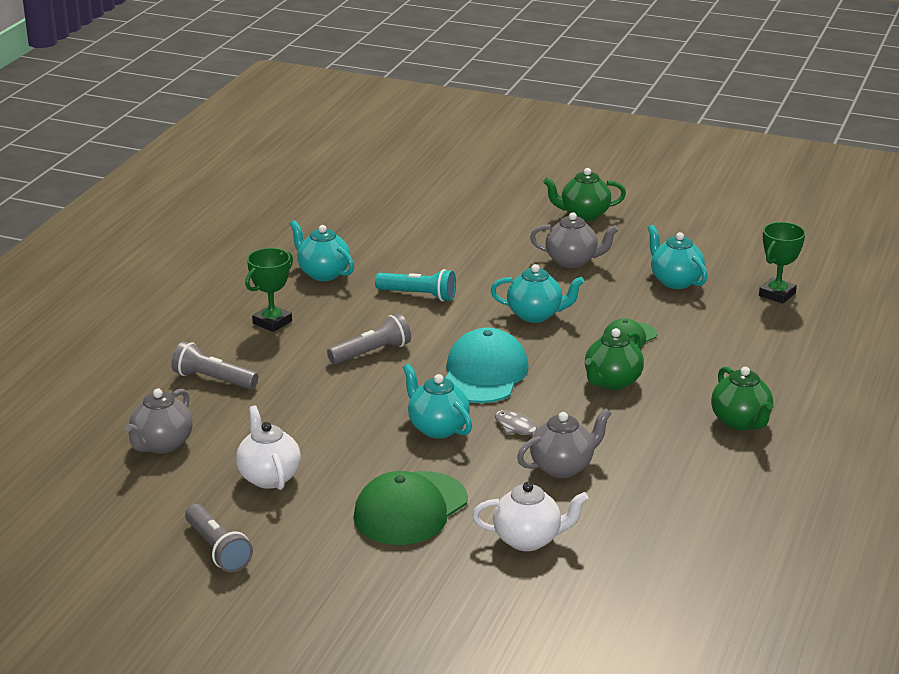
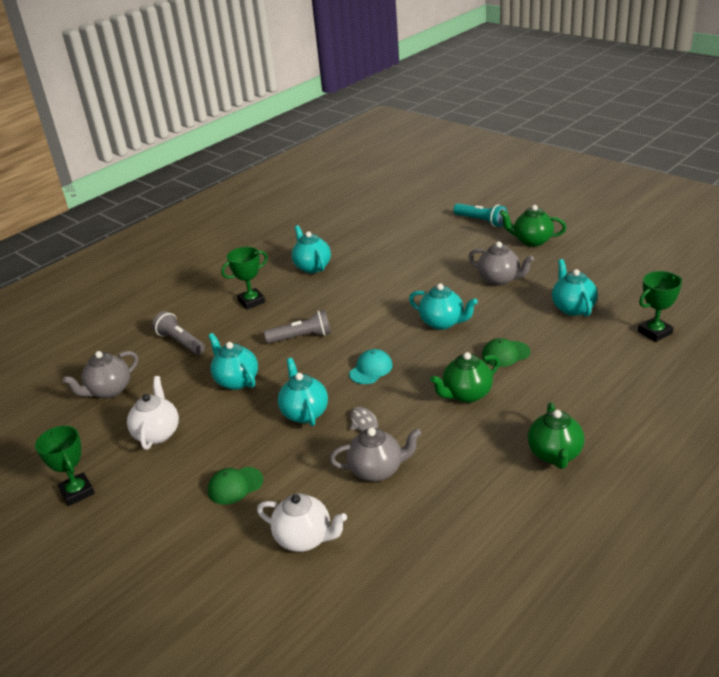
camera: 25 degrees right, 5 degrees up
grey flashlight [185,504,253,572] -> green trophy [35,426,95,506]
green cap [353,471,468,545] -> green cap [208,467,263,505], size x0.55
turquoise flashlight [375,269,456,301] -> turquoise flashlight moved to [453,203,507,227]
turquoise cap [445,327,529,403] -> turquoise cap [349,349,393,384], size x0.55
none -> turquoise teapot [208,333,258,390]

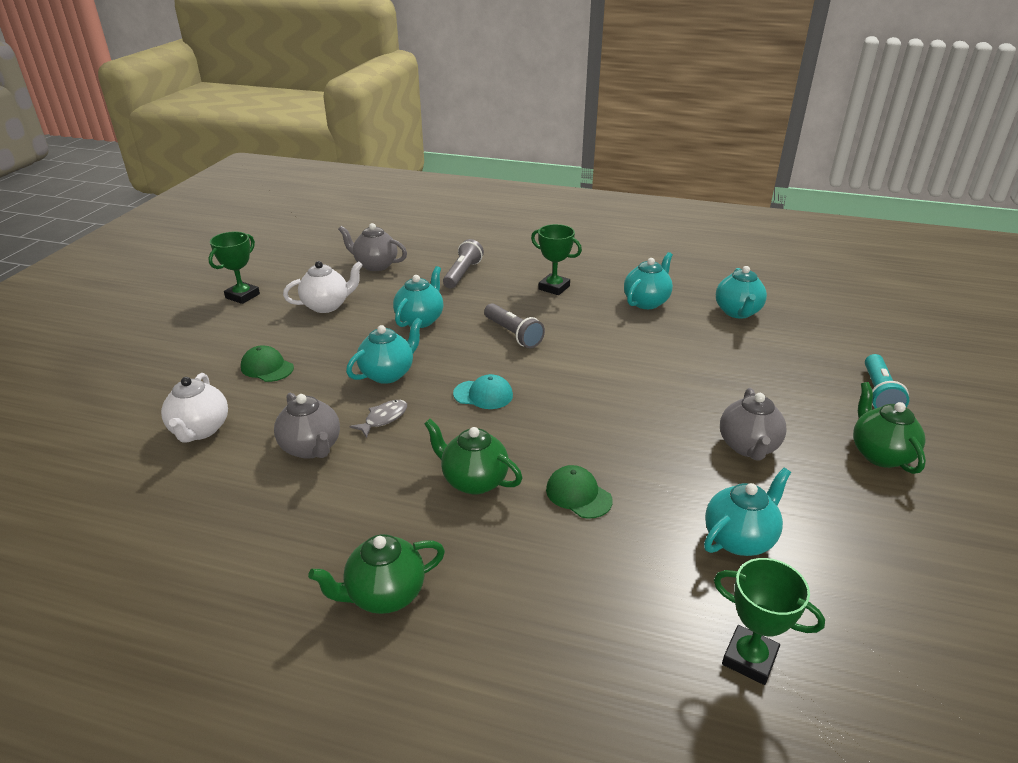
camera: 60 degrees right, 0 degrees up
turquoise teapot [409,284,478,330] -> turquoise teapot moved to [716,266,767,319]

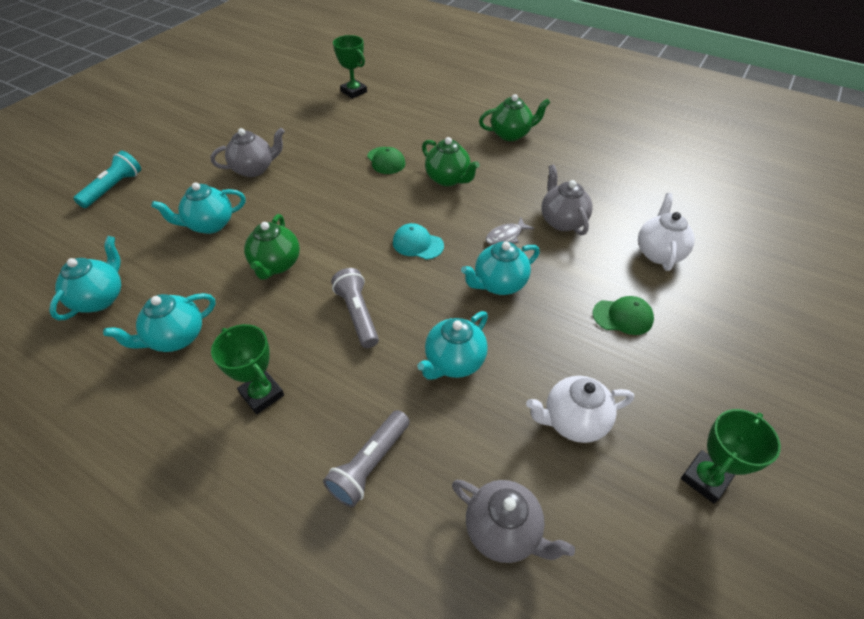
camera: 165 degrees left, 15 degrees up
green cap [241,345,294,382] -> green cap turned 45 degrees counterclockwise [593,296,654,335]
turquoise teapot [704,468,791,556] -> turquoise teapot moved to [151,182,245,234]
grey teapot [720,388,787,461] -> grey teapot turned 45 degrees clockwise [211,128,285,177]
green teapot [853,382,926,474] -> green teapot moved to [244,214,300,280]

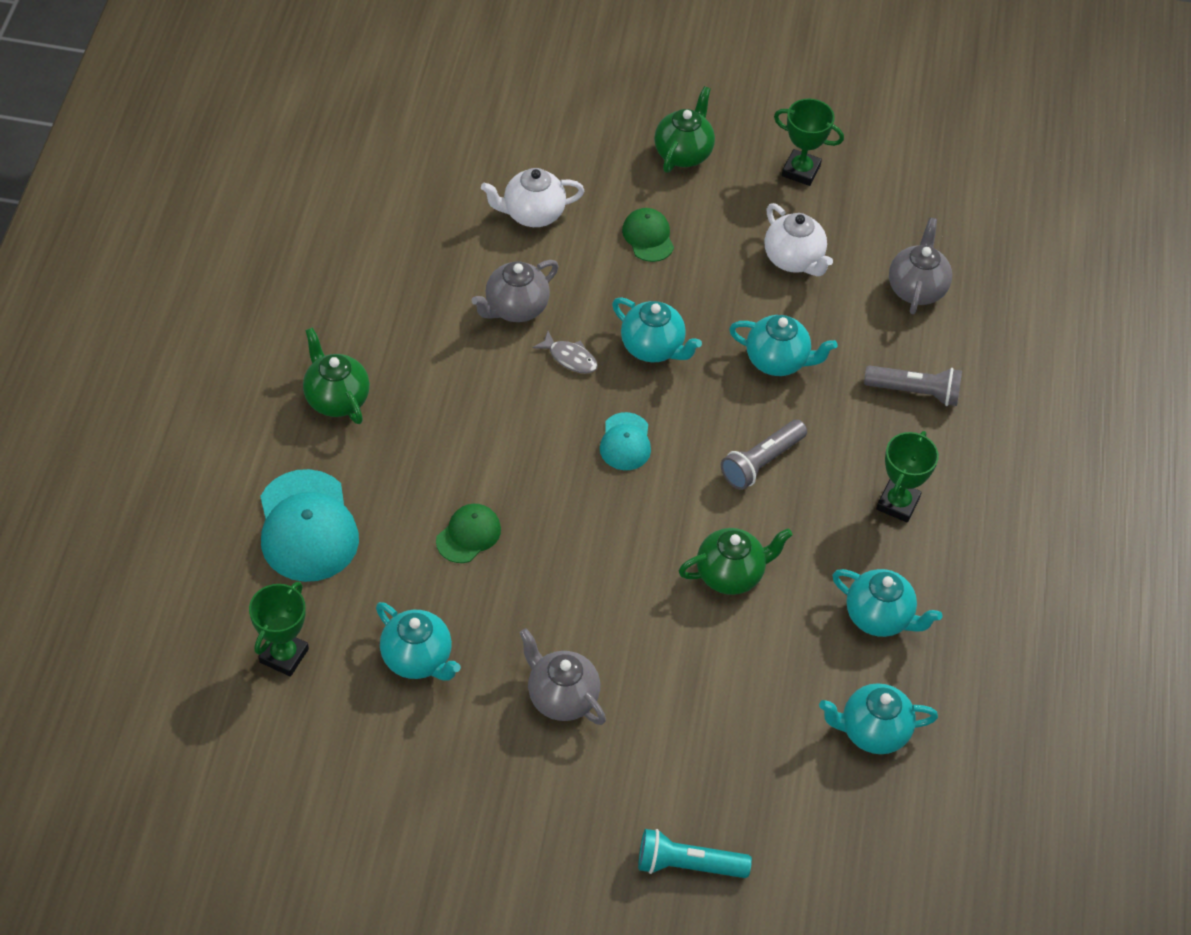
camera: 115 degrees left, 5 degrees up
turquoise teapot [151,182,245,234] -> turquoise teapot moved to [376,602,461,681]
green teapot [422,137,480,186] -> green teapot moved to [654,86,715,173]
none -> turquoise cap [260,469,359,582]

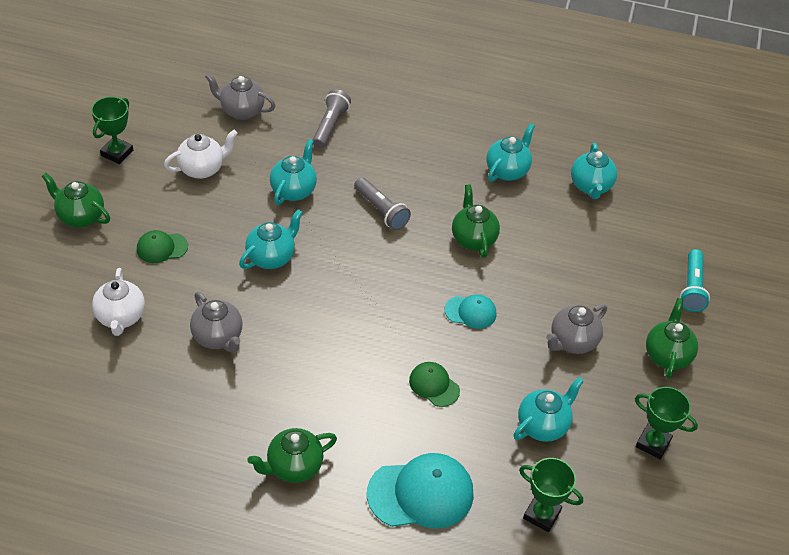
camera: 85 degrees left, 5 degrees down
grey fish [533,331,598,374] -> none
turquoise cap [600,412,651,470] -> turquoise cap moved to [445,294,496,329]
green trophy [876,431,939,522] -> green trophy moved to [635,387,698,459]
none -> green teapot [646,298,698,379]

